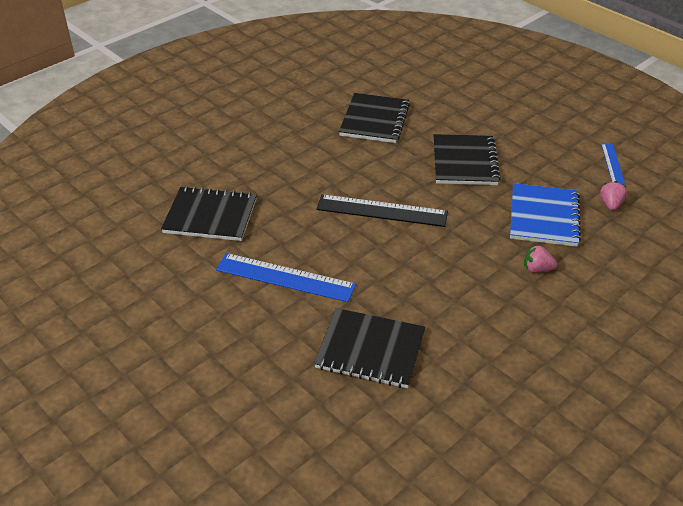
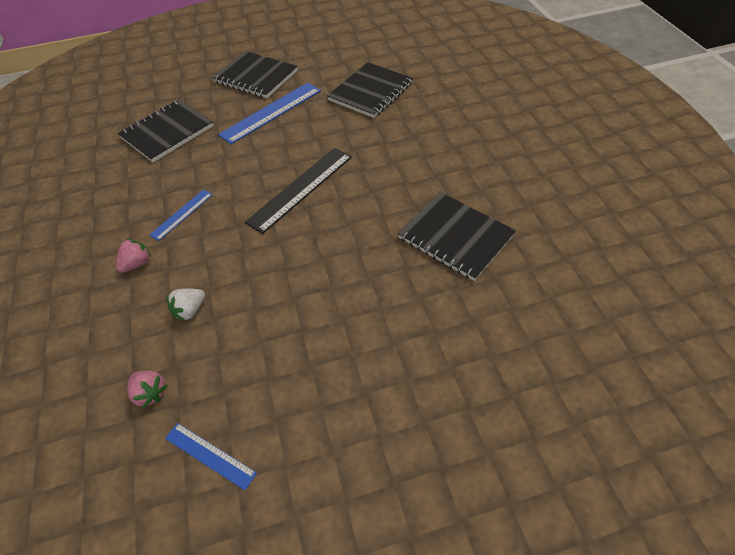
camera: 120 degrees right, 10 degrees up
black notebook [434,134,501,185] -> black notebook moved to [212,51,298,98]
blue notebook [510,183,581,247] -> white strawberry [166,289,205,321]
none -> blue ruler [149,189,213,241]

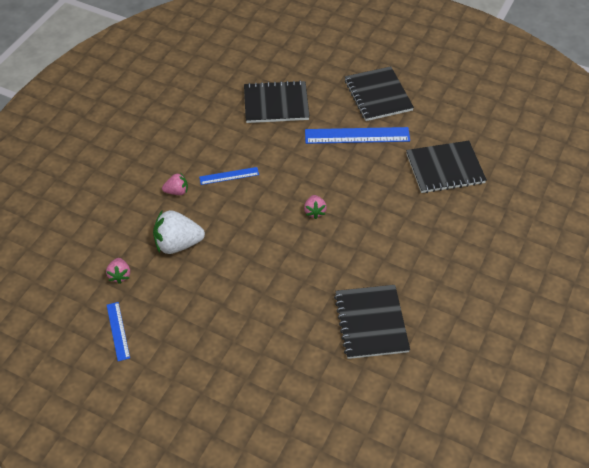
camera: 40 degrees right, 0 degrees up
white strawberry [166,289,205,321] -> white strawberry [153,210,205,254], size x1.86
black ruler [245,148,352,234] -> pink strawberry [304,195,327,219]

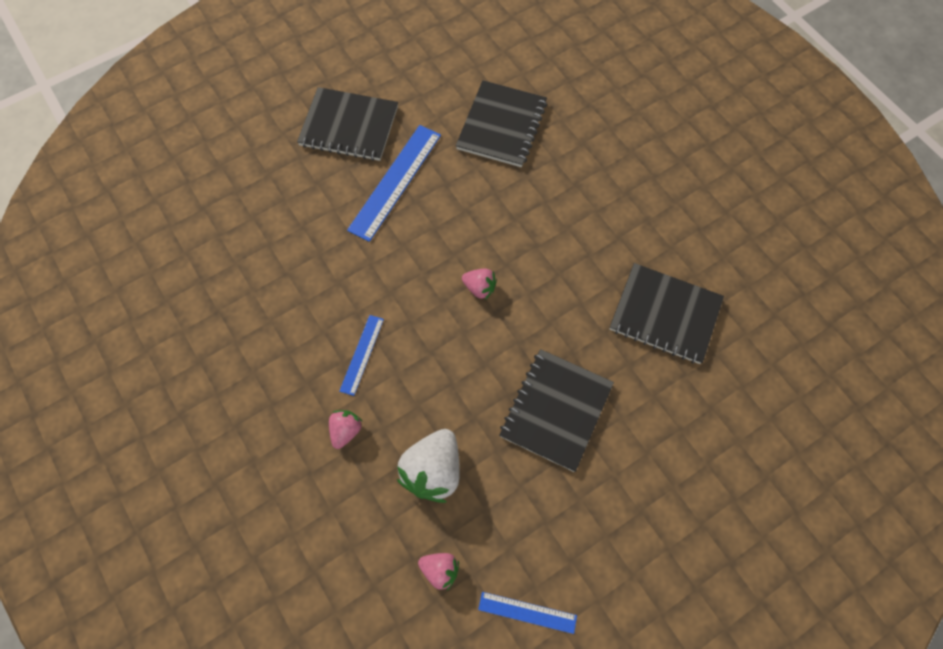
camera: 60 degrees left, 15 degrees up
black notebook [244,80,310,123] -> black notebook moved to [499,349,614,472]

